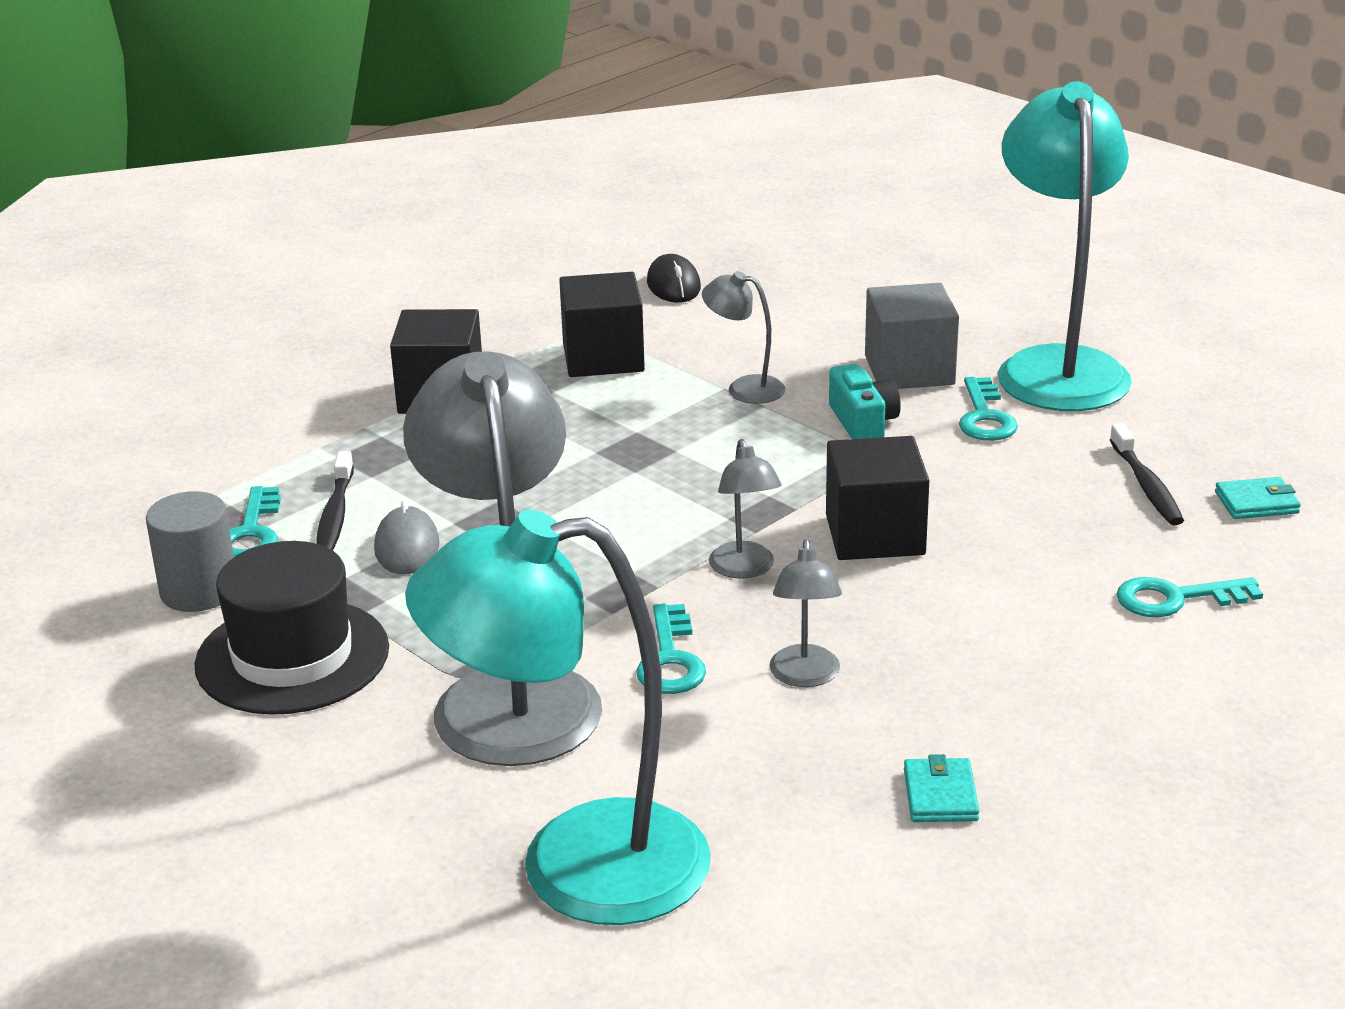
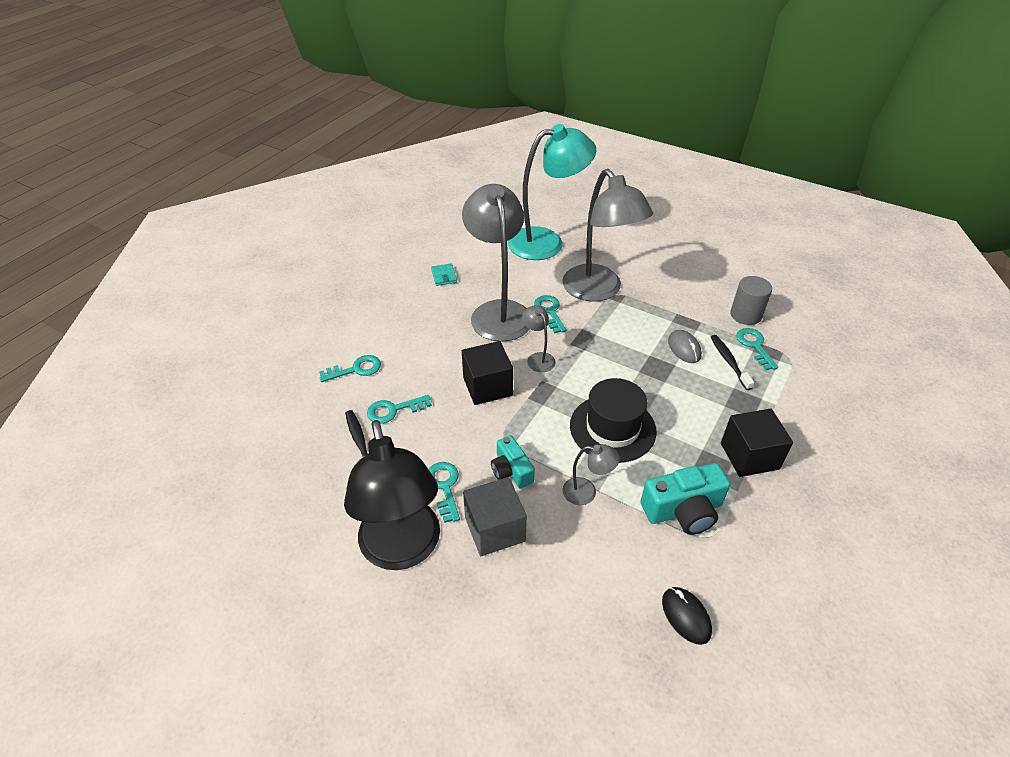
camera: 165 degrees right, 15 degrees up
black hat [194,541,389,715] -> black hat moved to [570,378,657,463]
black cube [559,272,645,377] -> turquoise camera [641,463,730,535]
grey lamp [769,539,842,687] -> grey lamp [462,184,529,342], size x2.32
turquoise lamp [998,81,1132,411] -> black lamp [344,420,440,570]
turquoise wallet [1215,477,1301,519] -> none
none -> turquoise key [367,395,432,424]

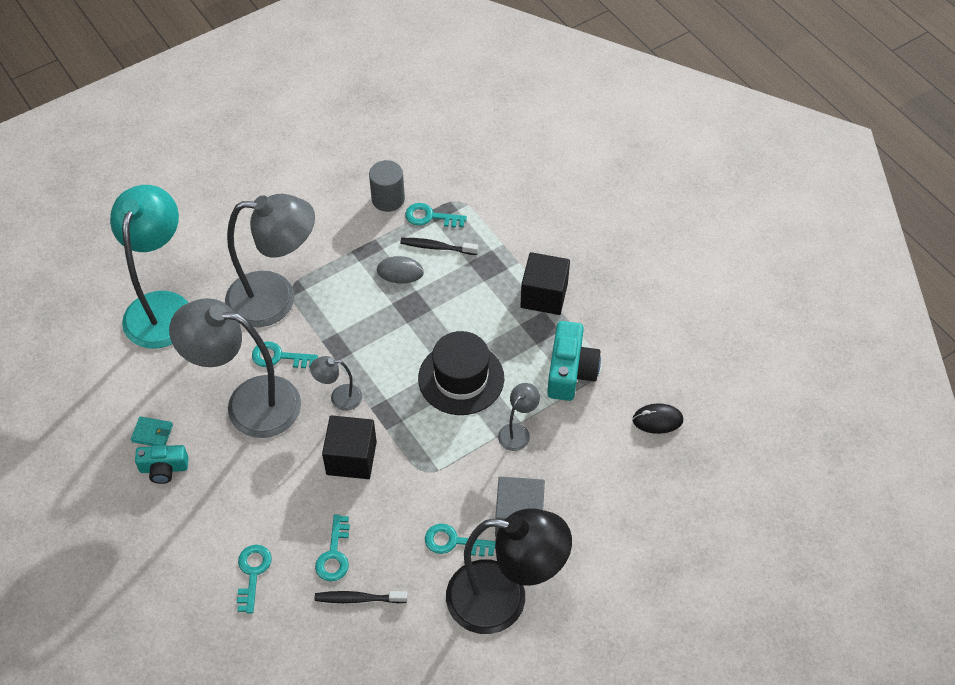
camera: 65 degrees left, 10 degrees up
turquoise camera [491,435,535,488] -> turquoise camera moved to [135,445,188,484]

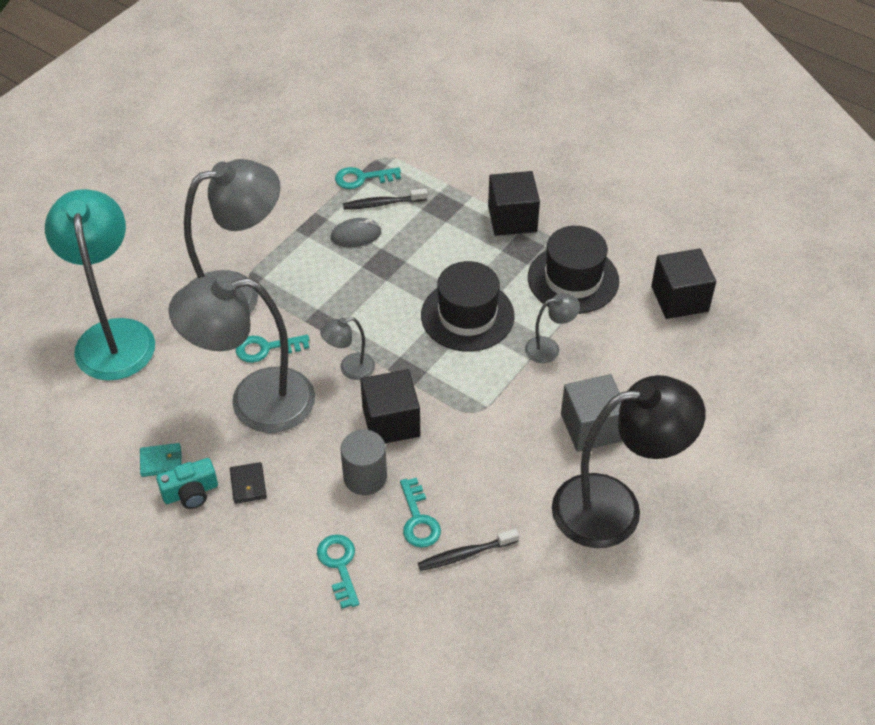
camera: 20 degrees left, 5 degrees down
grey cylinder [369,160,405,212] -> grey cylinder moved to [340,429,387,495]
turquoise key [425,524,495,557] -> none
grey lamp [498,383,540,451] -> grey lamp turned 60 degrees clockwise [525,293,580,363]
turquoise camera [547,321,601,401] -> black hat [528,226,619,314]
black mouse [632,403,683,434] -> black cube [651,248,716,319]
none -> black wallet [230,462,267,504]

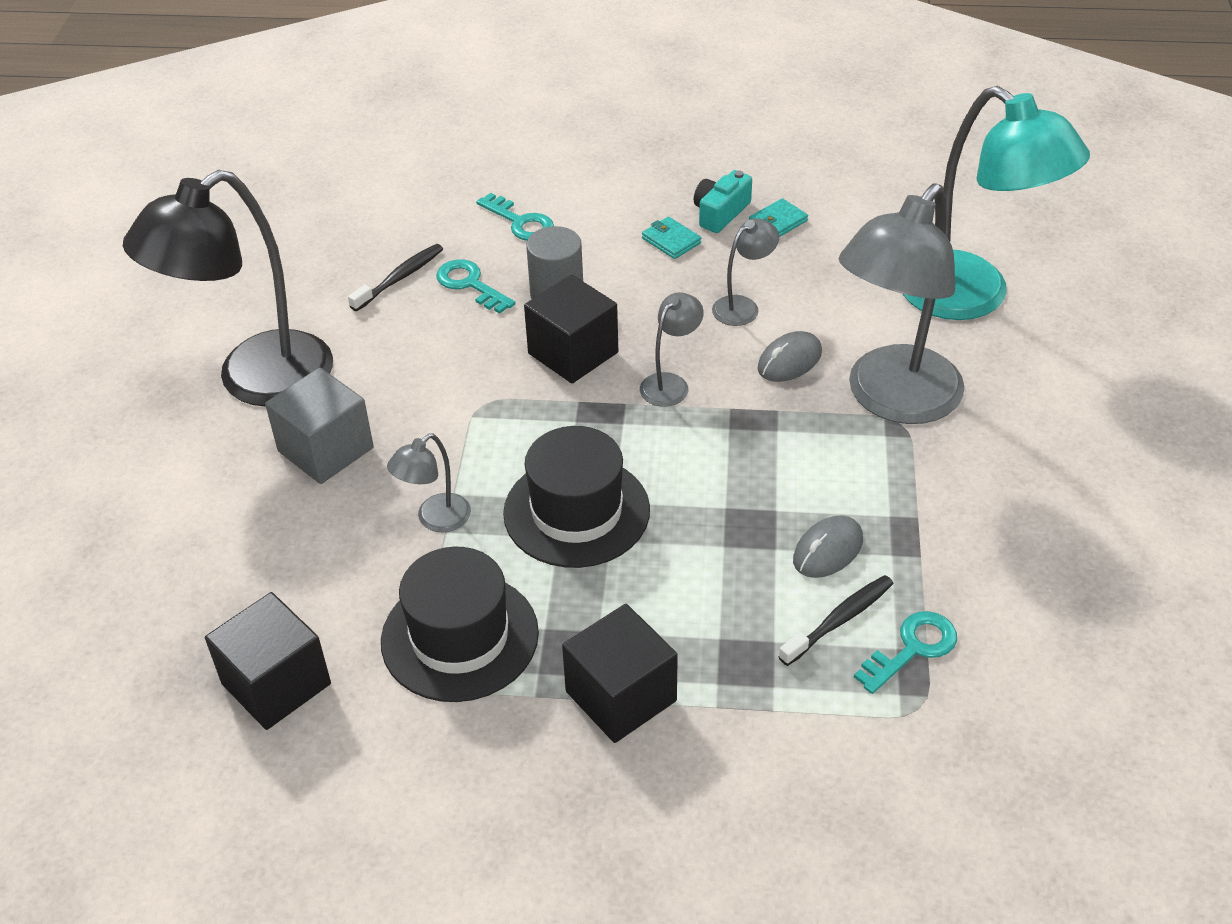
camera: 150 degrees right, 5 degrees down
grey lamp [168,275,315,433] -> grey lamp [712,218,779,326], size x0.43
black wallet [230,462,267,504] -> turquoise wallet [642,217,701,259]
turquoise key [236,335,310,363] -> grey mouse [758,331,822,382]

